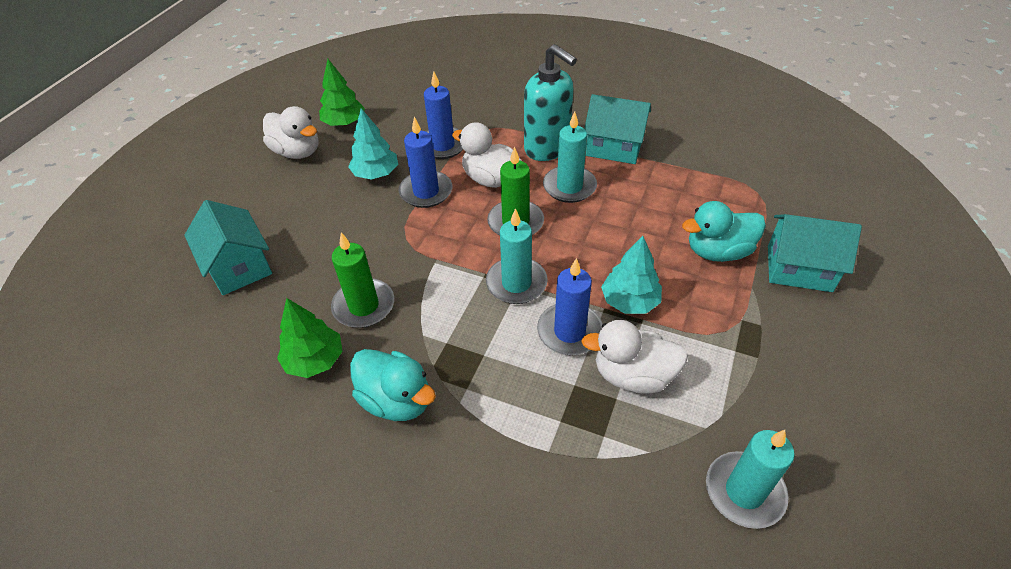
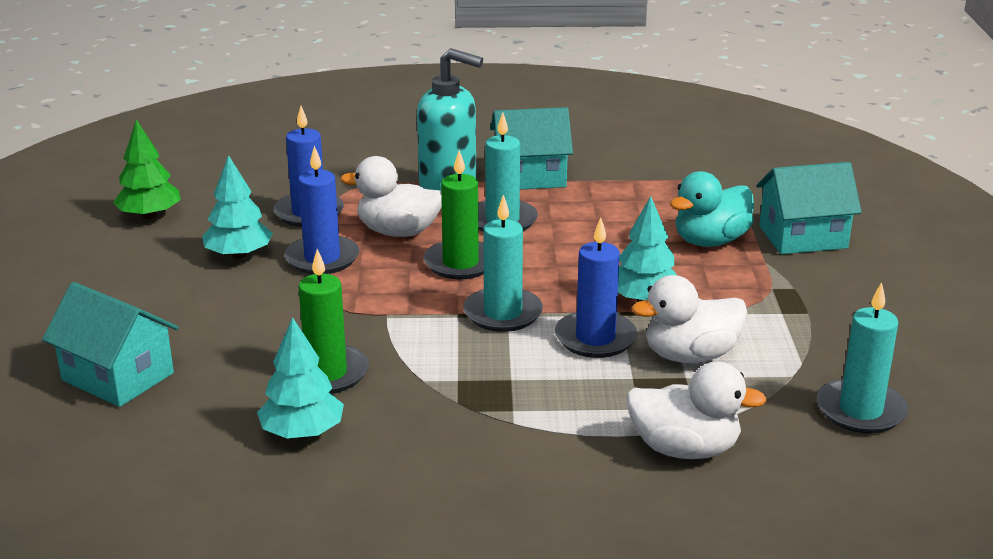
camera: 25 degrees left, 20 degrees down
white duck [263,106,318,159] -> white duck moved to [626,362,767,459]
green tree [277,298,343,378] -> turquoise tree [257,317,344,439]
turquoise duck [350,349,436,421] -> none

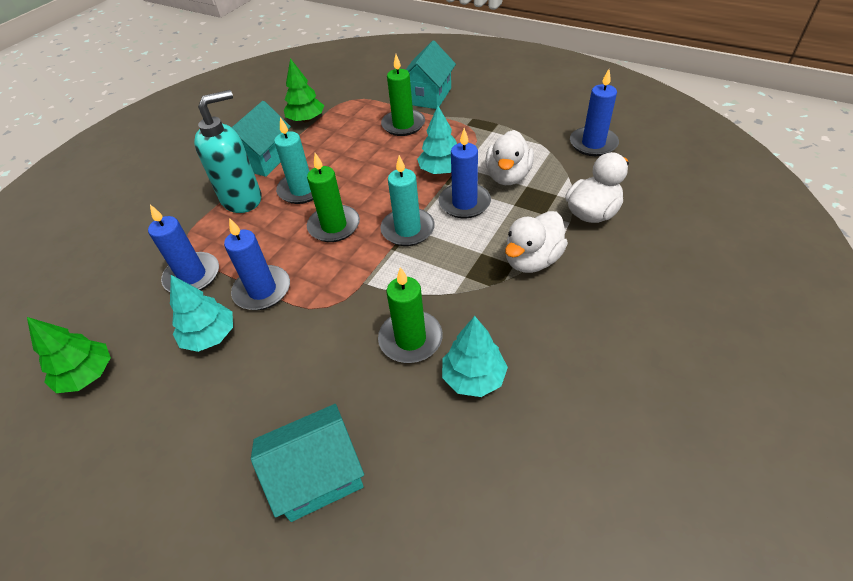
camera: 55 degrees left, 20 degrees up
white duck [340,156,442,237] -> white duck moved to [505,211,568,273]
turquoise duck [670,171,754,247] -> green candle [381,54,425,136]
turquoise candle [817,282,908,433] -> blue candle [570,69,619,156]
none -> green tree [284,58,324,122]

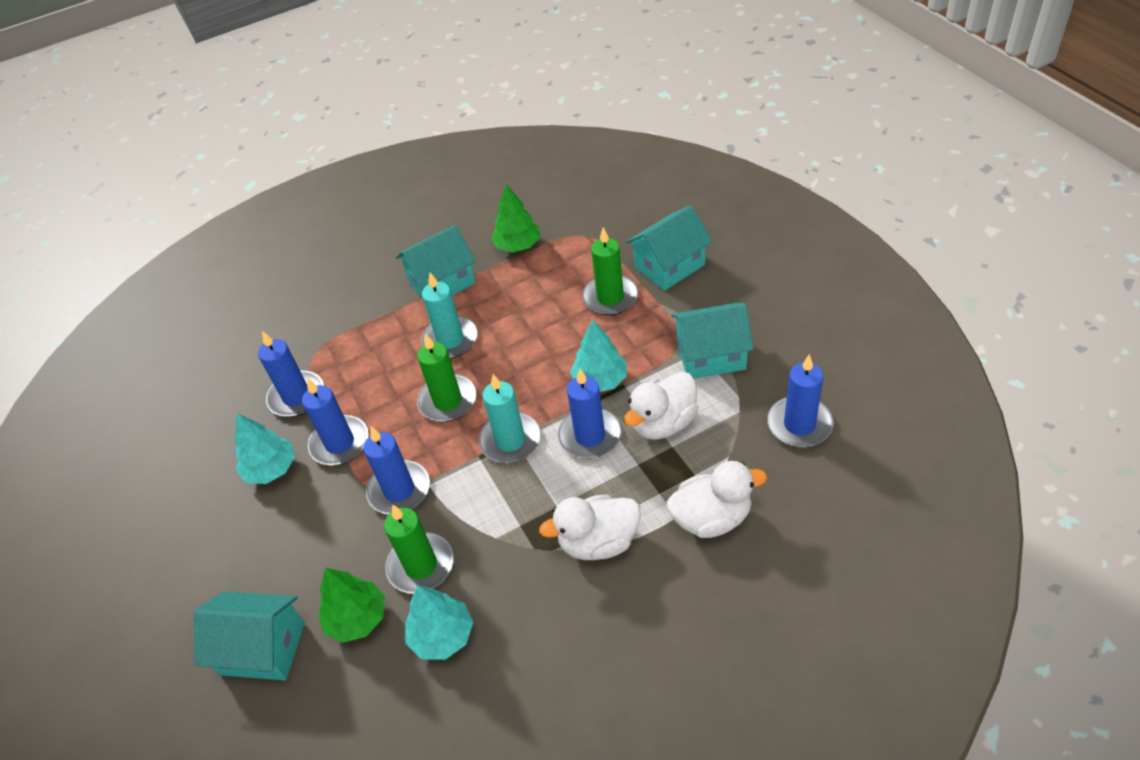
camera: 35 degrees right, 0 degrees up
green tree [27,317,111,393] -> green tree moved to [318,568,385,643]
turquoise soap dispenser [194,90,261,213] -> none
none -> blue candle [363,426,430,514]
none -> turquoise house [671,303,754,379]

